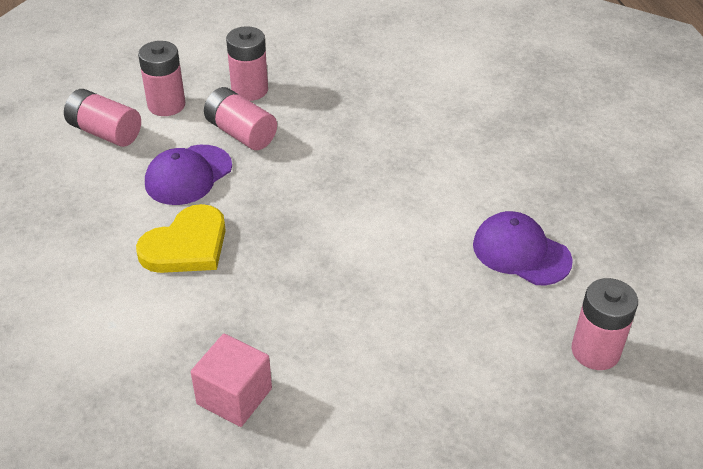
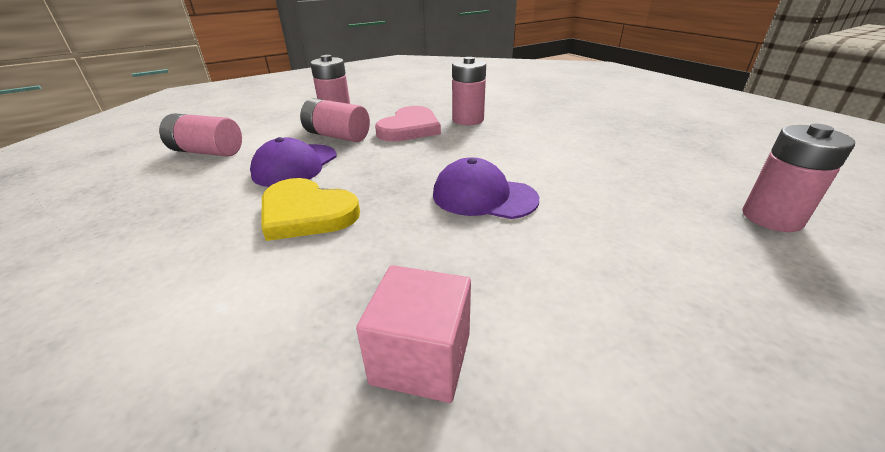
camera: 15 degrees left, 10 degrees down
yellow heart [136,204,226,273] -> yellow heart turned 90 degrees clockwise [262,178,360,241]
pink battery [138,41,185,116] -> pink battery moved to [452,57,486,125]
purple cap [473,211,573,285] -> purple cap moved to [433,157,539,219]
none -> pink heart [375,106,441,142]

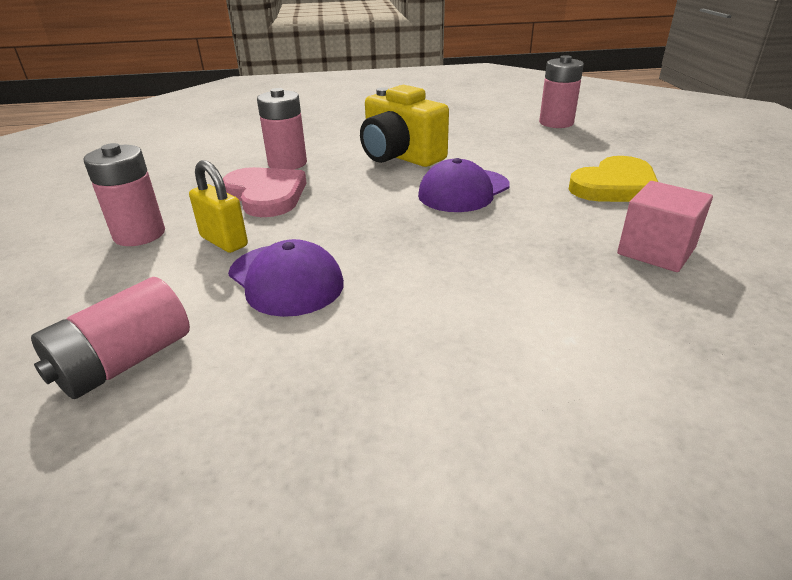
camera: 65 degrees left, 0 degrees up
yellow heart [262,178,360,241] -> yellow heart moved to [568,156,658,202]
pink battery [300,98,370,142] -> yellow padlock [189,160,248,253]
none -> yellow camera [360,85,449,167]

